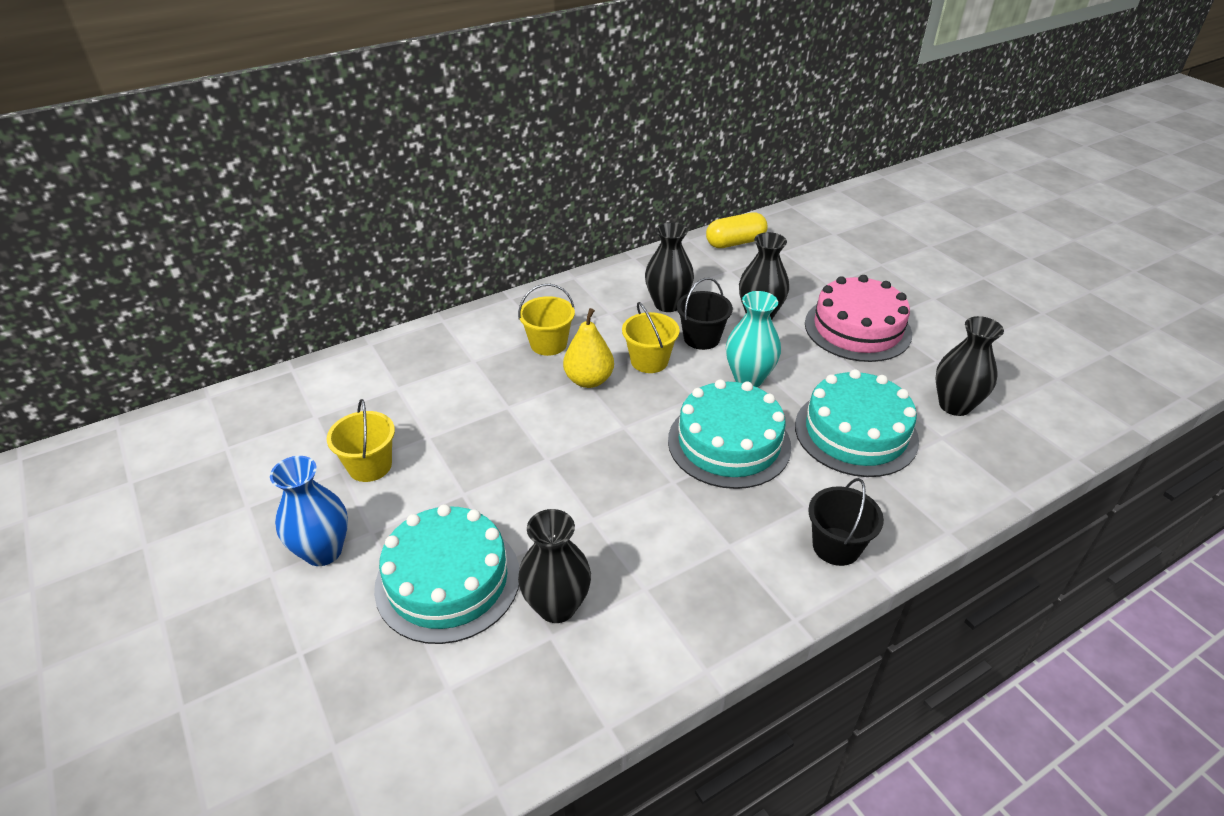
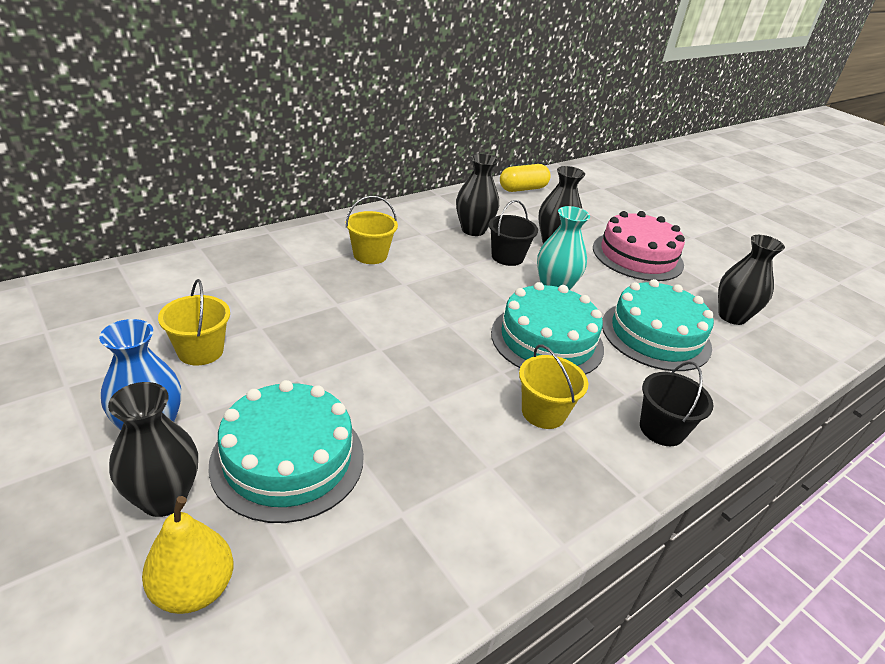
camera: 10 degrees left, 5 degrees down
black vase [518,509,591,623] -> black vase moved to [108,382,198,517]
yellow pear [563,308,614,388] -> yellow pear moved to [142,496,234,614]
yellow bucket [622,302,680,373] -> yellow bucket moved to [519,344,588,429]

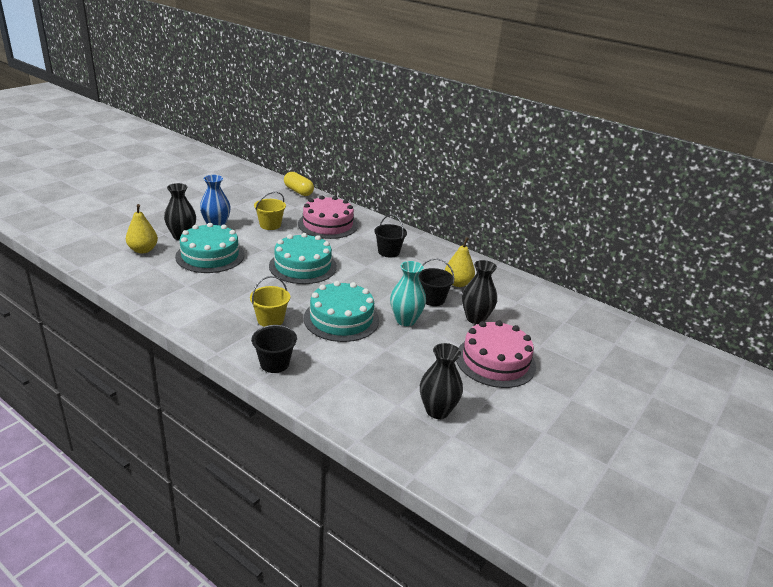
camera: 75 degrees right, 5 degrees down
yellow bucket [346,196,398,264] -> black bucket [374,214,407,258]
black vase [456,153,499,236] -> yellow pear [445,237,475,287]
yellow capsule [500,164,551,192] -> yellow capsule moved to [284,172,314,196]
turquoise cake [602,279,714,371] -> turquoise cake moved to [269,233,337,284]
none -> pink cake [298,195,358,239]

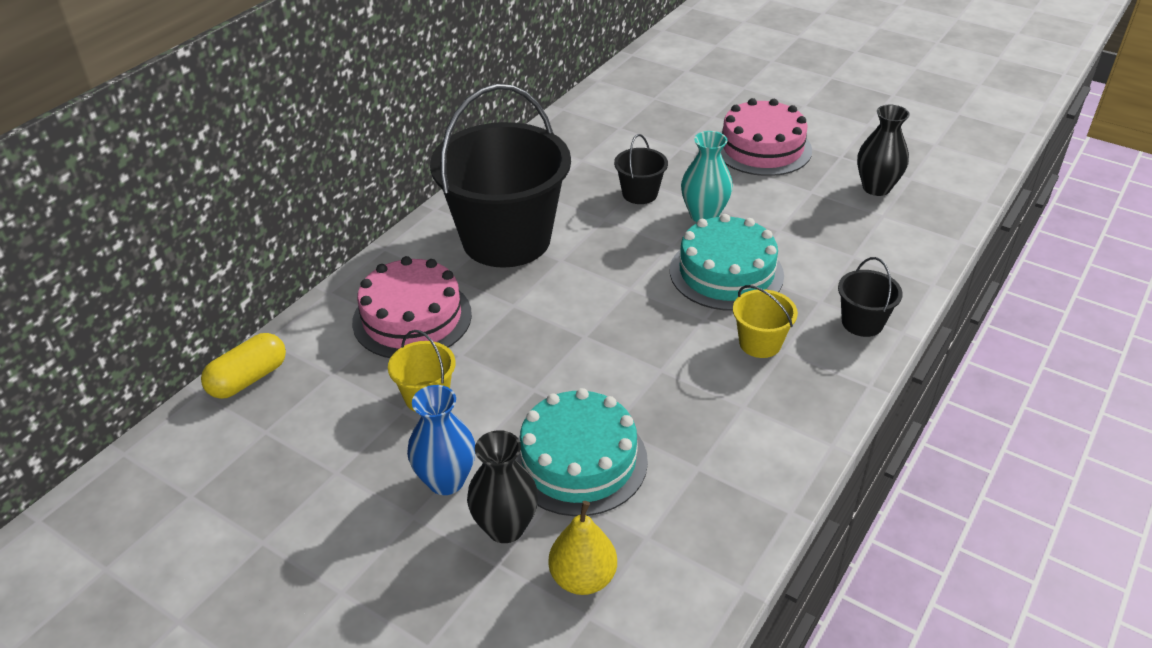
camera: 90 degrees left, 10 degrees up
turquoise cake [269,233,337,284] -> none
black bucket [374,214,407,258] -> black bucket [430,84,571,268], size x2.39
yellow pear [445,237,475,287] -> none
black vase [462,260,497,324] -> none

